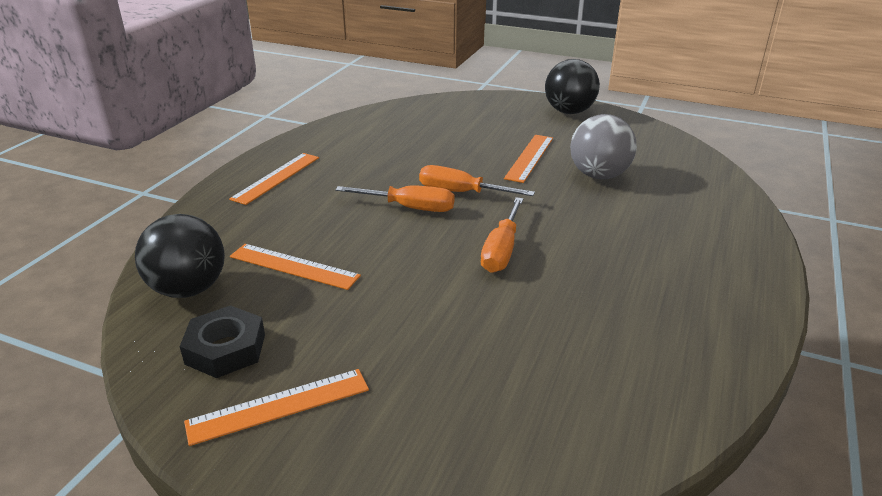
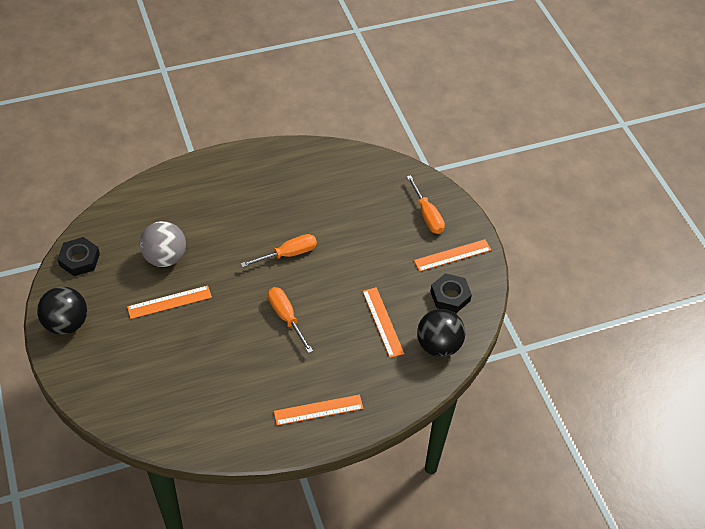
camera: 135 degrees left, 20 degrees up
orange ruler [184,369,369,446] -> orange ruler turned 45 degrees counterclockwise [414,239,491,272]
orange screwdriver [419,165,535,196] -> orange screwdriver moved to [407,175,445,234]
none -> black nut [57,237,100,276]

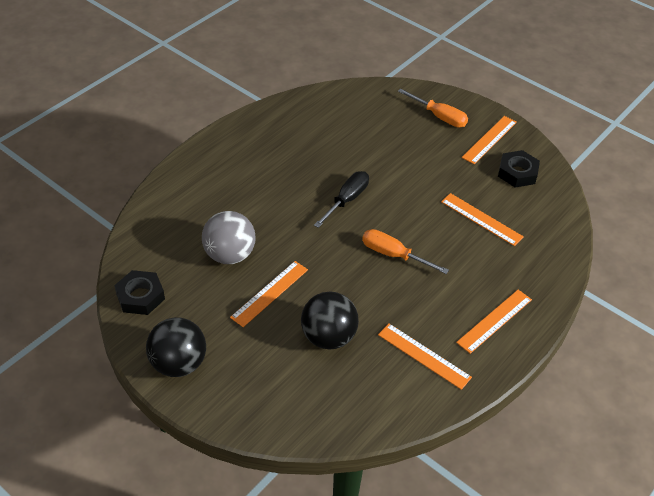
camera: 30 degrees left, 5 degrees down
orange screwdriver [241,234,317,267] -> black screwdriver [314,171,369,228]
black ball [417,309,465,357] -> black ball moved to [301,292,359,350]
none -> orange ruler [378,324,472,390]

